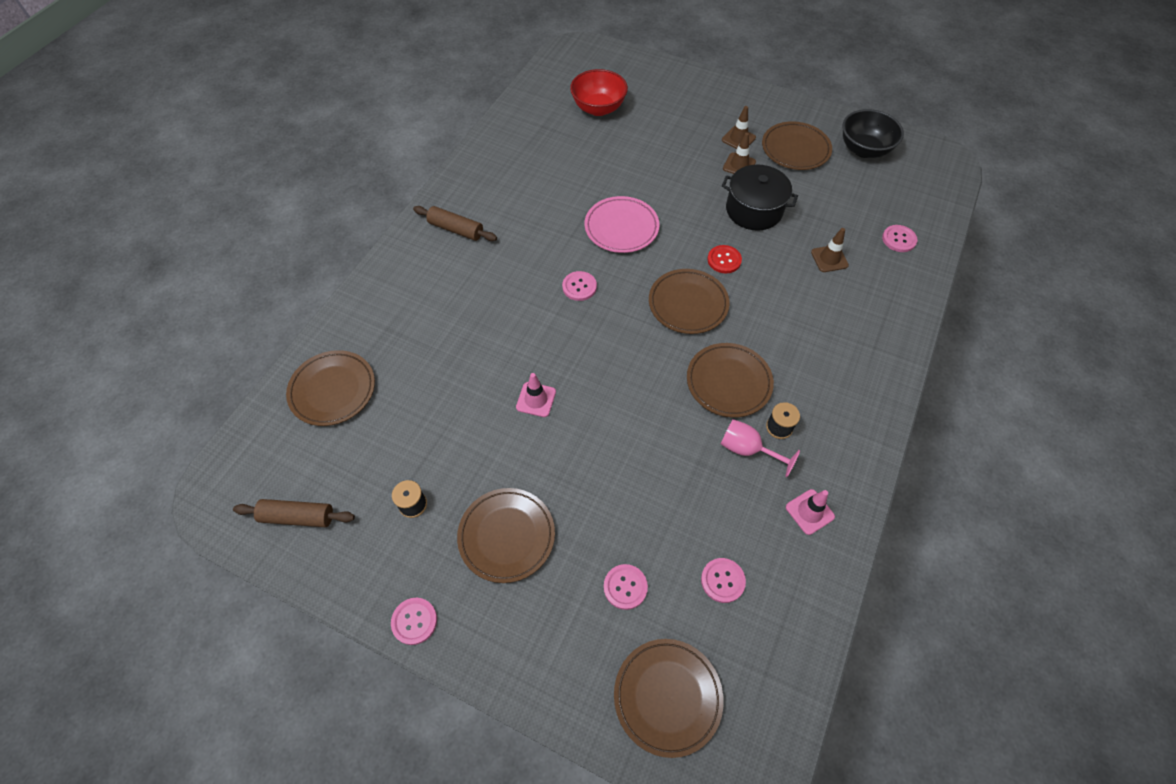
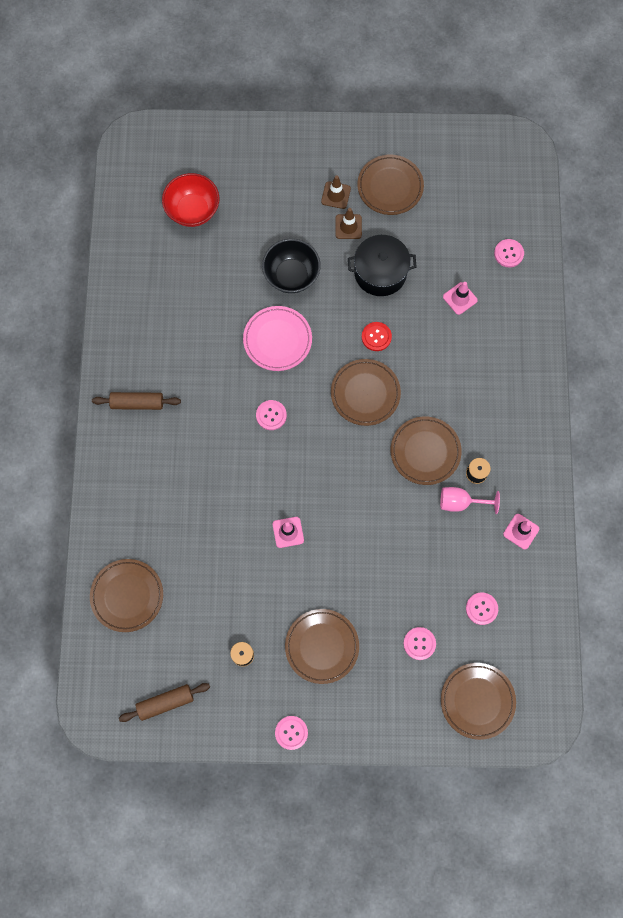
camera: 25 degrees left, 15 degrees up
brown traffic cone [811,228,849,272] -> pink traffic cone [443,282,478,315]
black bowl [842,109,904,158] -> black bowl moved to [262,239,321,293]

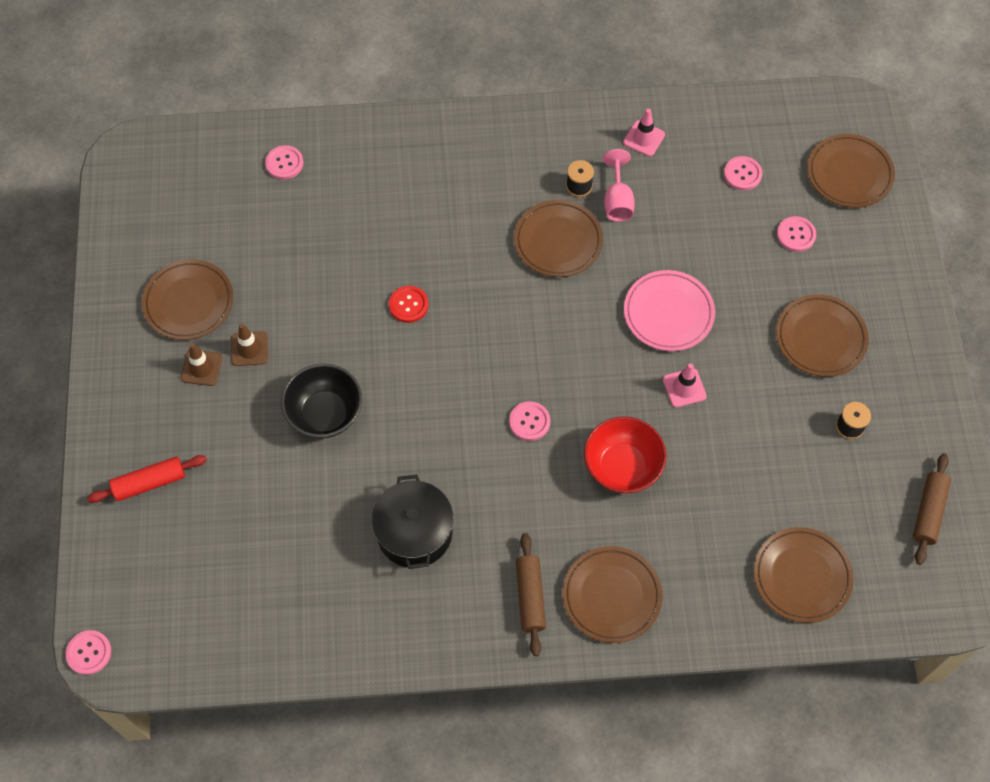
camera: 95 degrees left, 10 degrees down
brown rolling pin [119,683,210,722] -> brown rolling pin turned 45 degrees clockwise [913,453,951,565]
red bowl [162,173,219,227] -> red bowl moved to [584,416,667,493]
pink plate [243,306,312,371] -> pink plate moved to [624,270,715,351]
pink button [275,716,308,750] -> pink button moved to [66,630,111,675]
brown plate [331,359,401,426] -> brown plate moved to [563,546,663,643]
black pot [348,235,417,296] -> black pot moved to [372,474,453,569]
pink traffic cone [443,282,478,315] -> none
none -> red rolling pin [87,455,207,503]

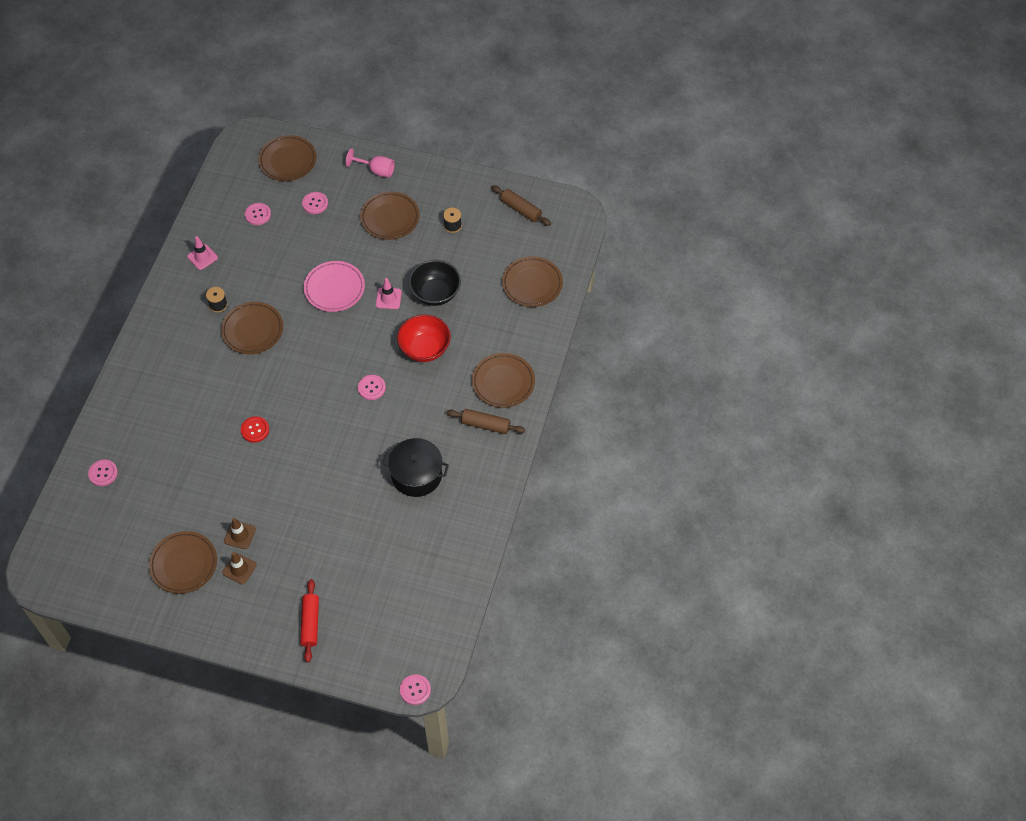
camera: 70 degrees left, 5 degrees down
black bowl [281,363,362,439] -> black bowl moved to [409,260,461,306]
pink goblet [603,149,635,222] -> pink goblet moved to [346,148,395,178]

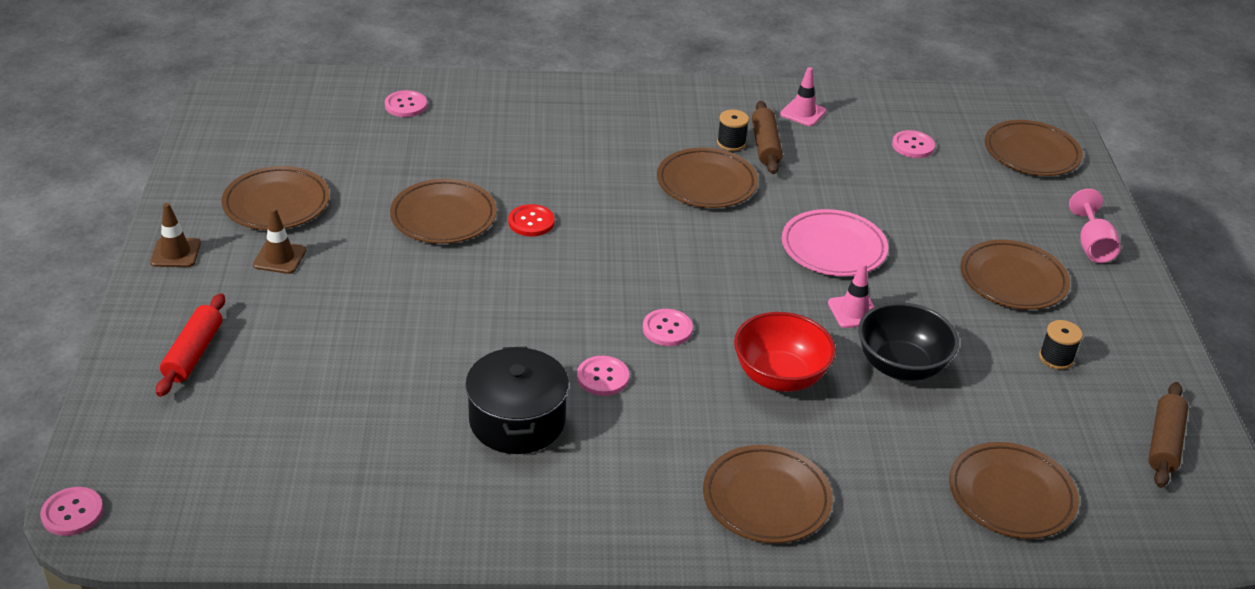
camera: 70 degrees right, 20 degrees down
brown traffic cone [224,518,256,549] -> brown traffic cone moved to [150,203,201,267]
red rolling pin [300,579,319,662] -> red rolling pin turned 60 degrees counterclockwise [156,293,225,397]
pink button [302,192,328,214] -> pink button moved to [577,356,629,396]
brown rolling pin [446,409,525,434] -> brown rolling pin moved to [752,101,783,174]
none -> brown plate [390,179,497,244]

